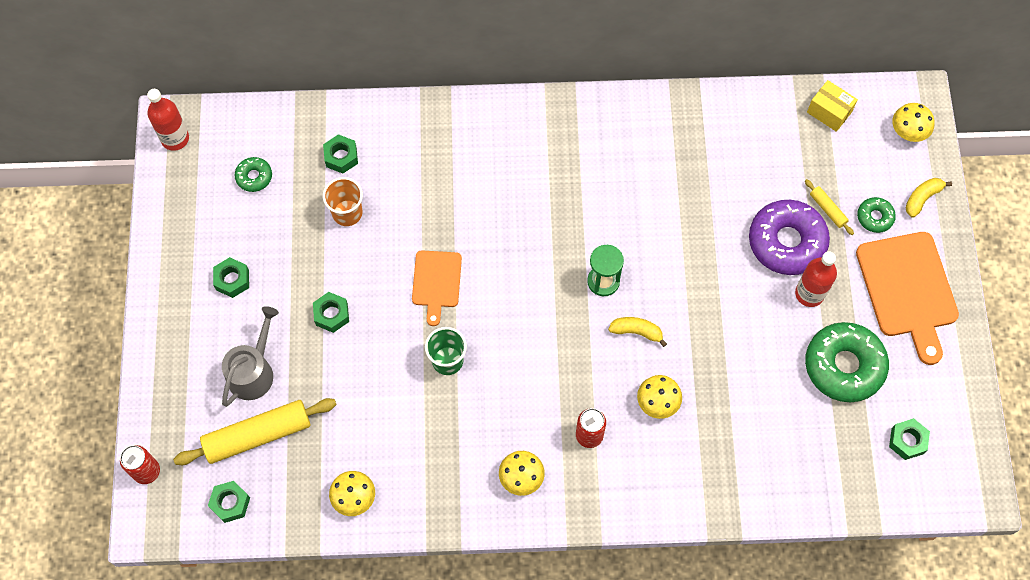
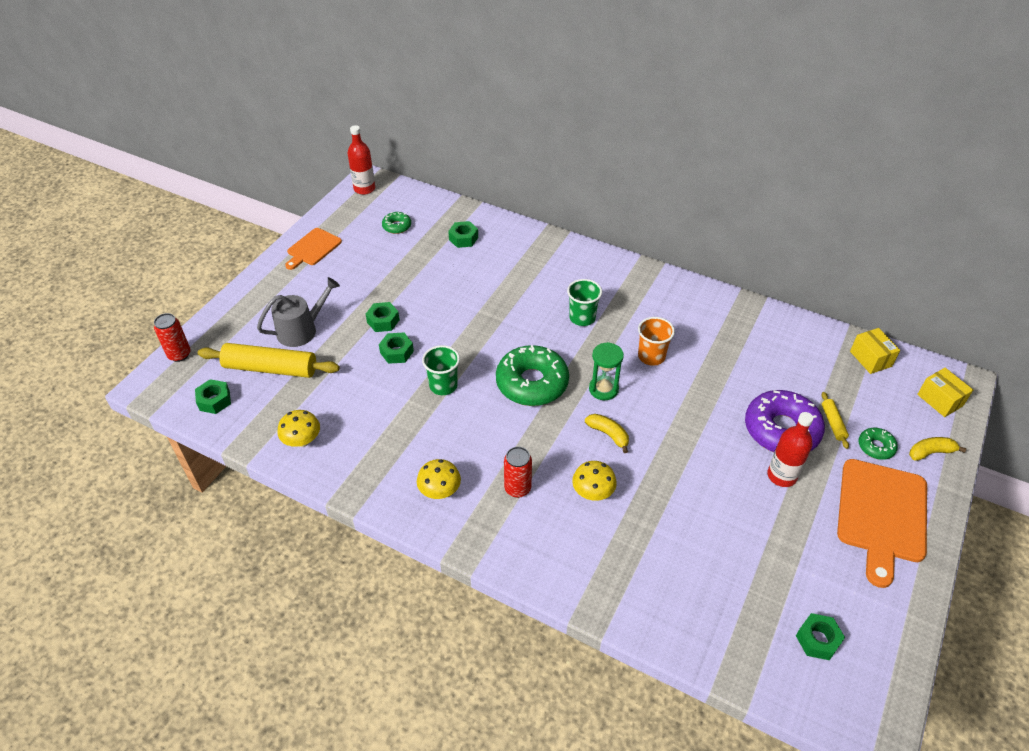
camera: 30 degrees right, 20 degrees down
green nut [213,257,249,298] -> green nut moved to [379,333,414,364]
orange cup [323,177,363,226] -> orange cup moved to [638,317,675,366]
orange cutting board [412,251,462,326] -> orange cutting board moved to [285,228,342,270]
green donut [805,322,889,402] -> green donut moved to [496,345,569,406]
yellow mushroom [892,103,935,142] -> yellow box [917,368,973,417]
none -> green cup [567,279,602,326]

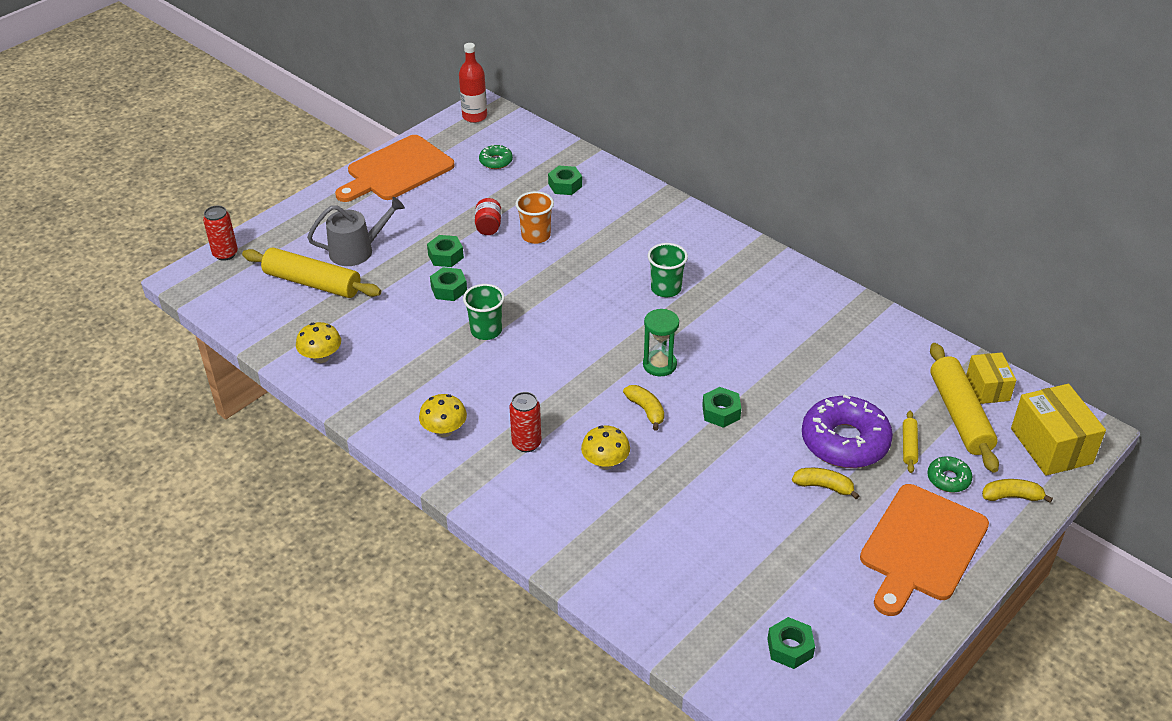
camera: 15 degrees right, 5 degrees down
green nut [195,379,231,414] -> green nut moved to [702,387,741,428]
orange cutting board [285,228,342,270] -> orange cutting board [335,135,455,202], size x1.72
green donut [496,345,569,406] -> none
orange cup [638,317,675,366] -> orange cup moved to [516,191,554,244]
red bottle [767,412,813,487] -> yellow banana [792,468,859,499]
yellow box [917,368,973,417] -> yellow box [1011,384,1106,476], size x1.61
none -> red jar [475,198,501,235]
none -> yellow rolling pin [930,343,999,473]

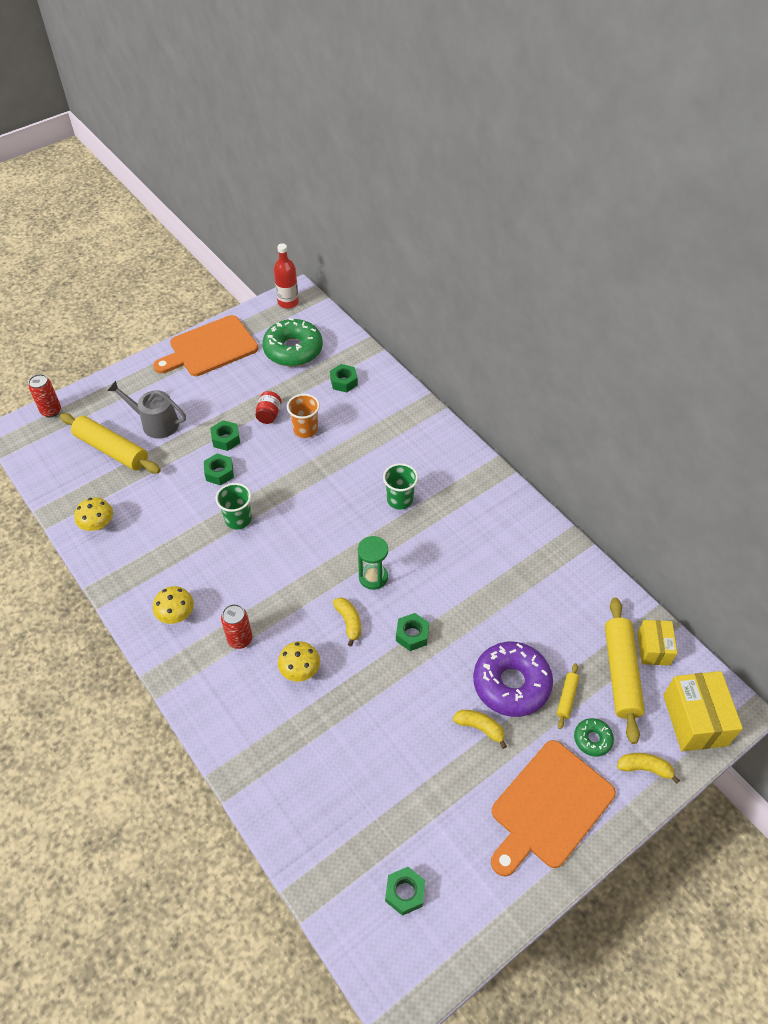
camera: 10 degrees right, 10 degrees up
grey watering can [307,197,405,266] -> grey watering can turned 150 degrees counterclockwise [107,380,186,439]
green donut [479,145,513,169] -> green donut [262,318,323,367], size x2.10

